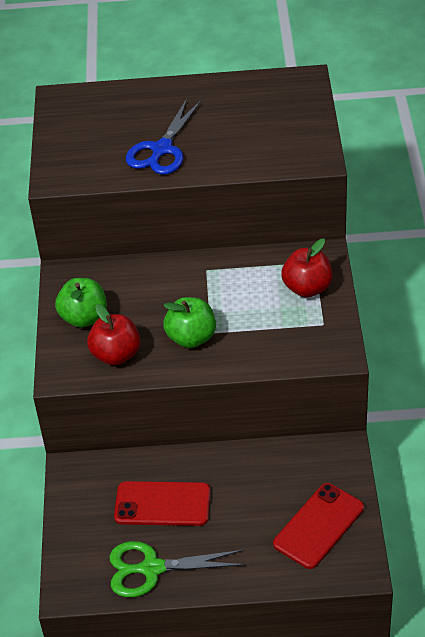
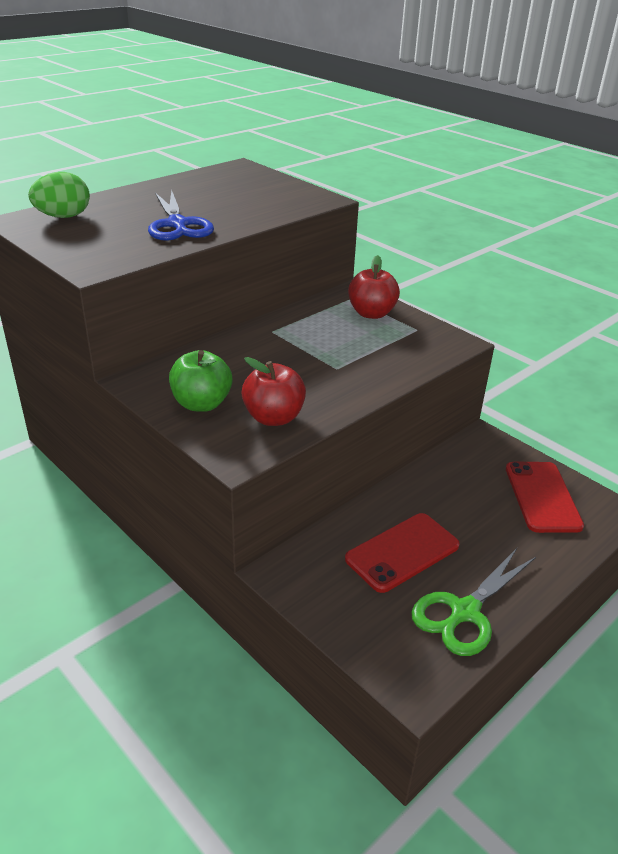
camera: 45 degrees left, 10 degrees down
green apple [163,297,216,348] -> none
none -> green egg [28,172,90,218]

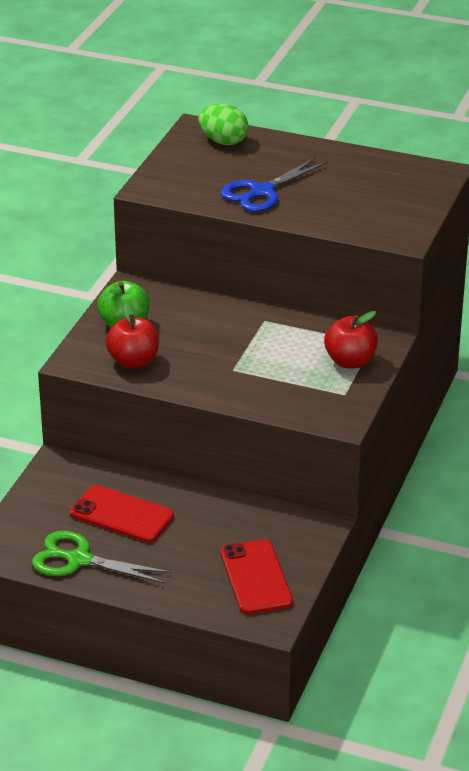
camera: 65 degrees right, 0 degrees up
red phone [506,462,584,533] -> red phone turned 75 degrees counterclockwise [220,539,293,614]

